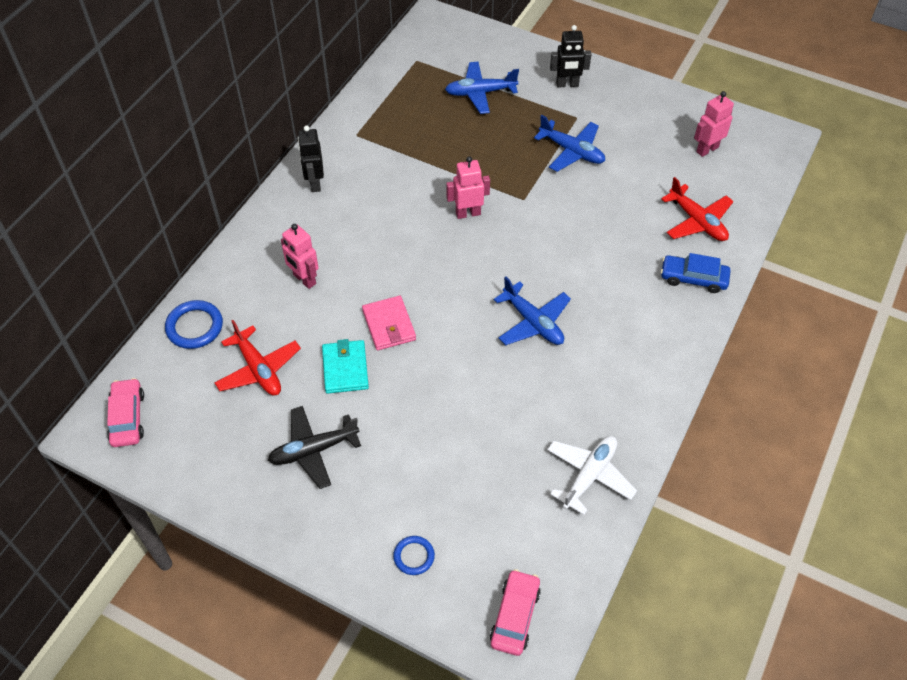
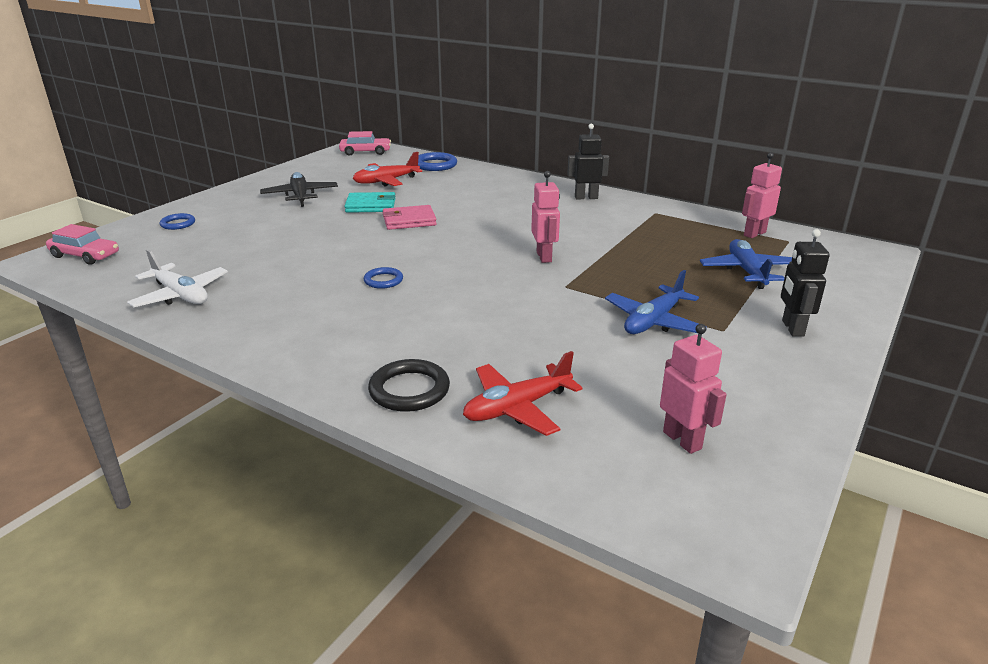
camera: 95 degrees right, 25 degrees down
pink robot [281,224,319,289] -> pink robot moved to [742,152,782,238]
blue plane [494,277,571,345] -> blue ring [364,267,403,289]
blue car [661,253,730,293] -> black ring [368,359,450,412]

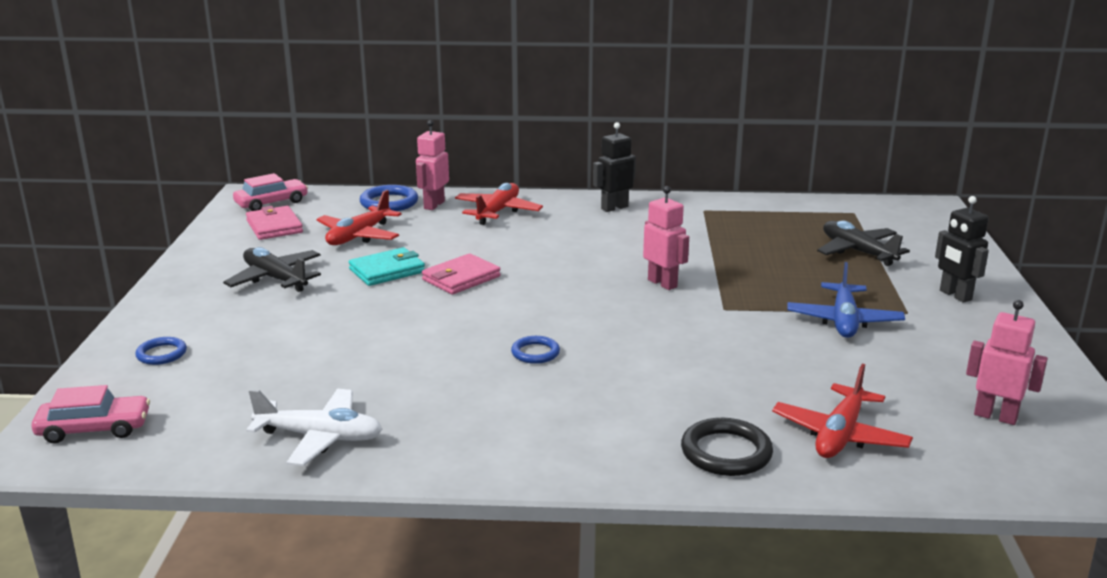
camera: 30 degrees left, 5 degrees down
blue plane [700,239,792,289] -> black plane [817,221,910,266]
pink robot [742,152,782,238] -> pink robot moved to [416,120,449,210]
none -> pink wallet [246,206,303,240]
none -> red plane [455,183,543,225]

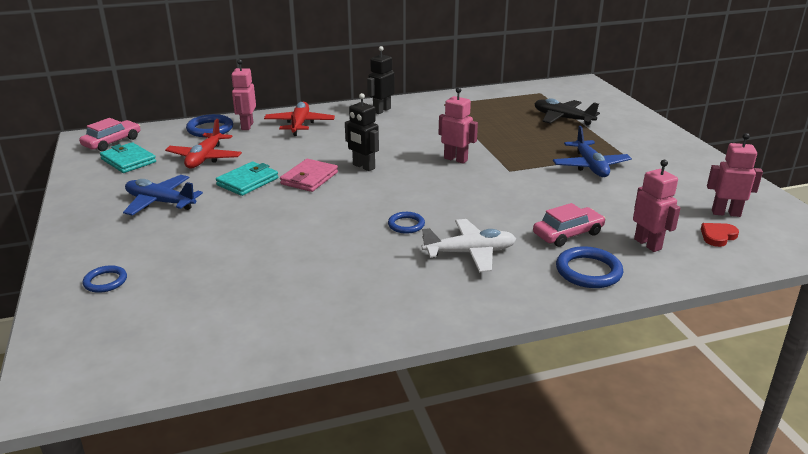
camera: 20 degrees left, 5 degrees up
pink car [31,385,150,444] -> pink car moved to [533,203,606,247]
black plane [223,247,321,292] -> blue plane [123,175,203,215]
pink wallet [246,206,303,240] -> turquoise wallet [100,142,156,173]
white plane [246,389,383,466] -> white plane moved to [422,219,516,272]
black ring [681,418,773,476] -> blue ring [556,246,623,288]
red plane [772,364,913,458] -> pink robot [633,160,681,252]
black robot [935,196,989,303] -> black robot moved to [345,93,379,171]
none -> red heart [701,223,739,247]

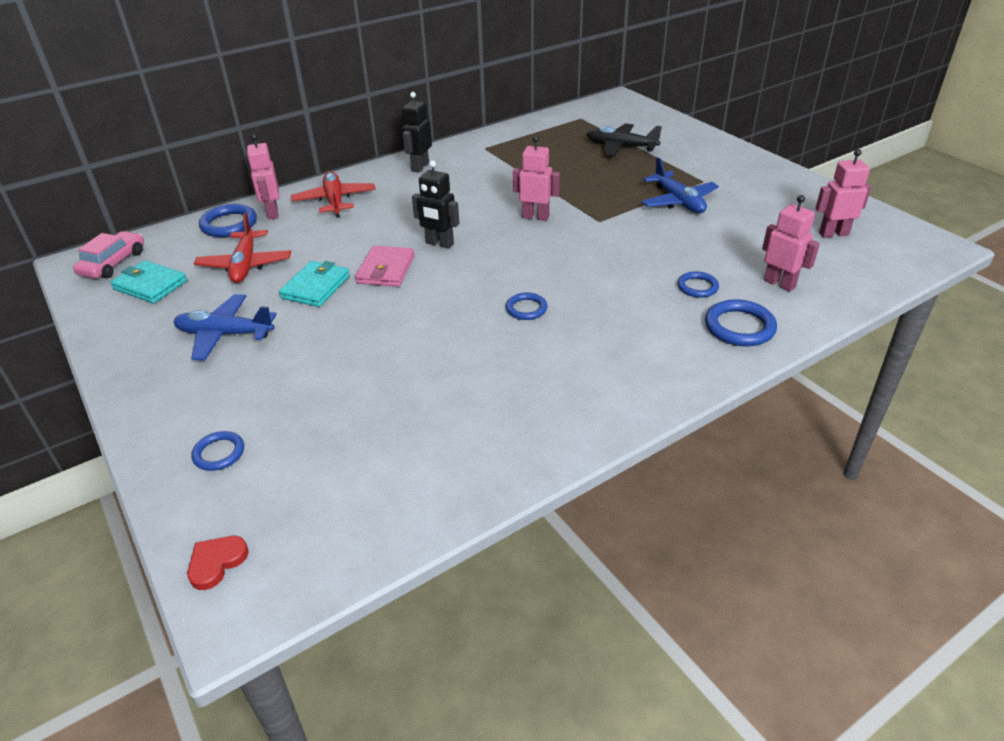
camera: 15 degrees left, 10 degrees up
white plane [422,219,516,272] -> none
pink car [533,203,606,247] -> blue ring [678,271,719,298]
red heart [701,223,739,247] -> red heart moved to [187,536,249,590]

